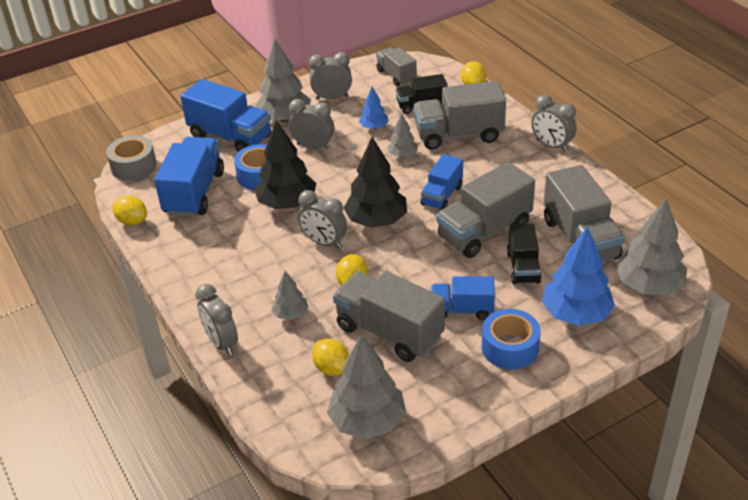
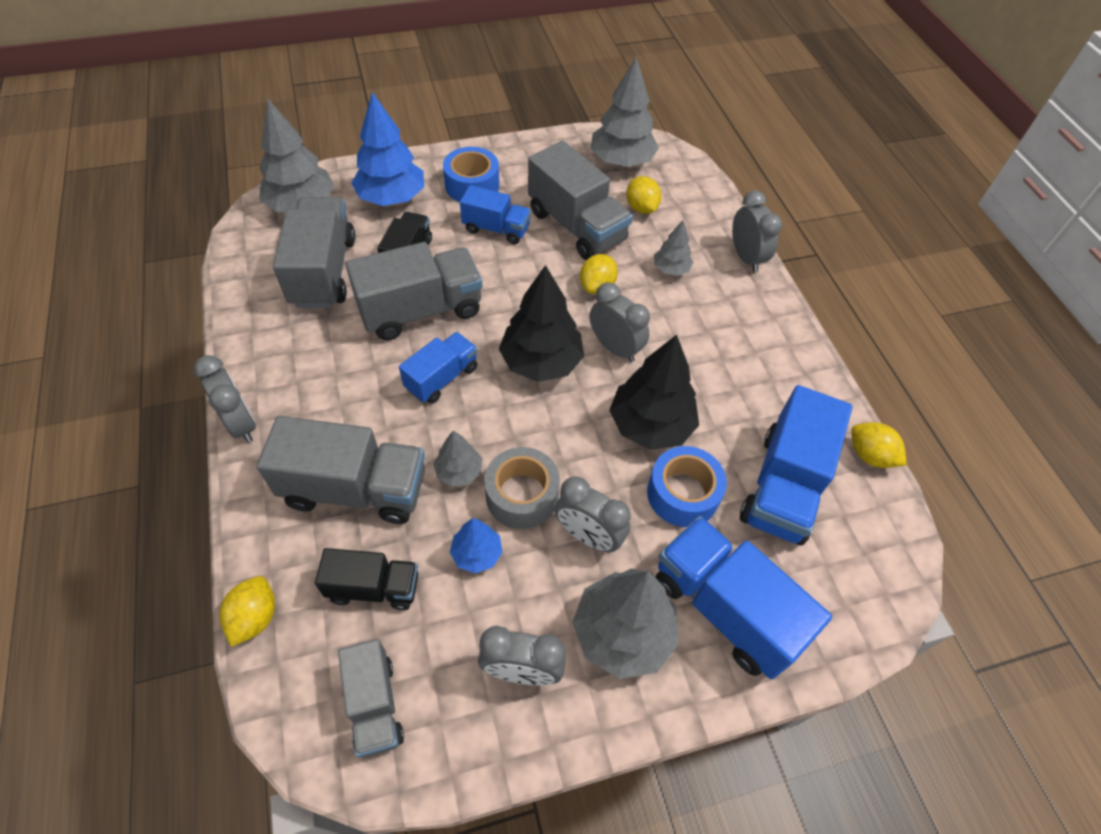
camera: 170 degrees left, 15 degrees up
grey tape [106,135,157,180] -> grey tape moved to [484,447,560,529]

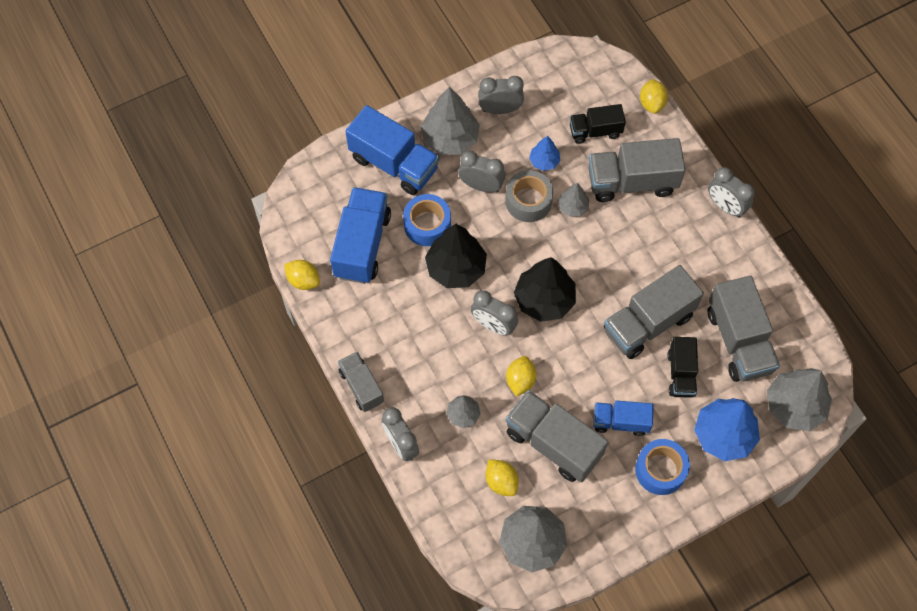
camera: 170 degrees right, 10 degrees up
grey truck [338,639,404,758] -> grey truck moved to [338,352,384,412]
blue truck [399,332,478,404] -> none

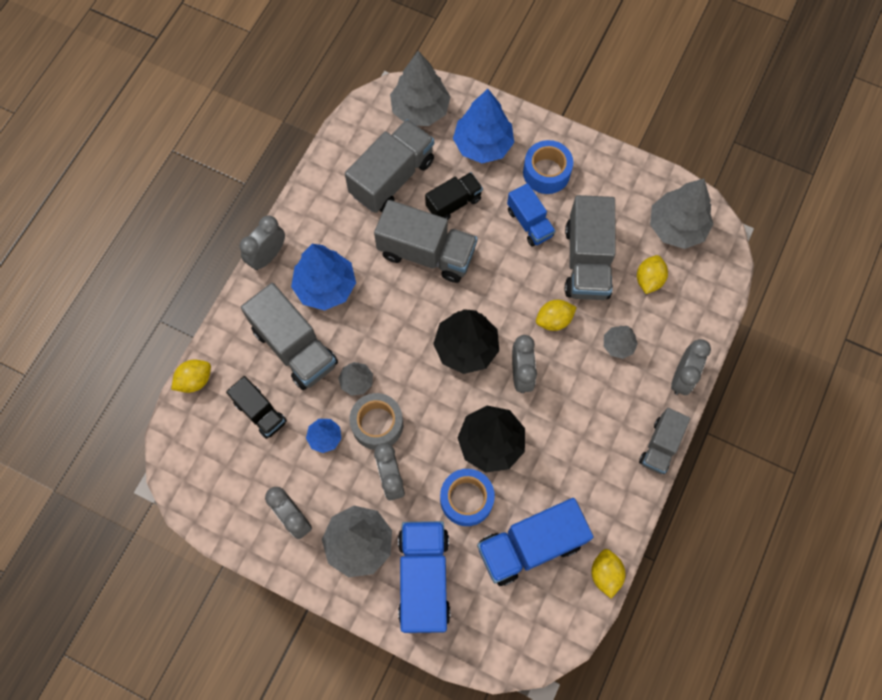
camera: 125 degrees left, 5 degrees up
grey clock [708,167,755,218] -> grey clock turned 150 degrees counterclockwise [240,216,285,270]
none -> blue tree [291,244,356,311]

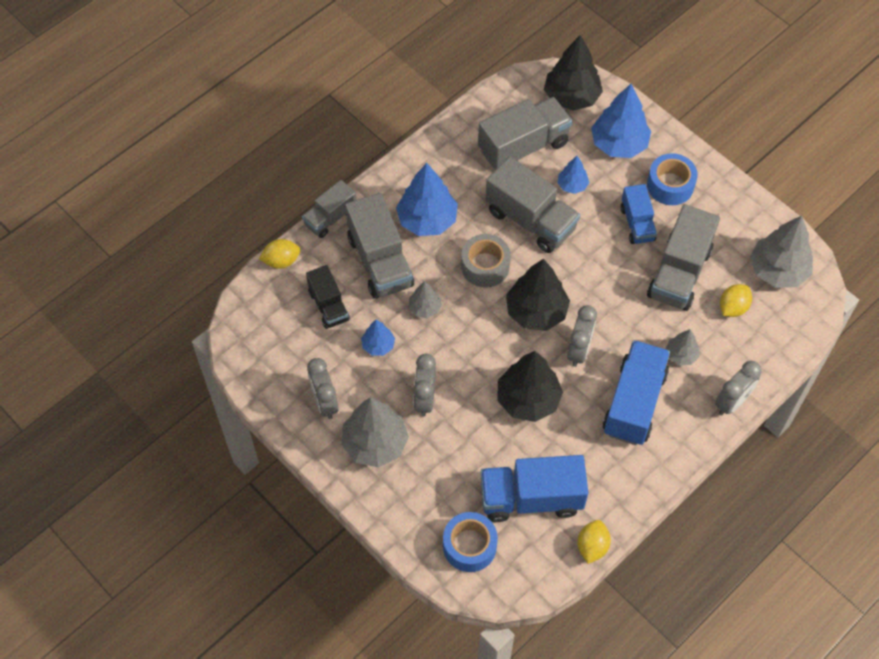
camera: 20 degrees right, 10 degrees down
grey clock [240,216,285,270] -> none
grey tape [349,393,403,450] -> grey tape moved to [461,234,511,288]
grey tree [390,51,451,126] -> black tree [544,35,603,111]
blue truck [398,521,451,633] -> blue truck moved to [603,340,670,445]
black truck [425,172,483,220] -> blue tree [557,156,589,194]
blue tape [440,469,495,526] -> blue tape moved to [443,512,498,572]
yellow lemon [536,300,577,331] -> none
grey truck [639,408,690,474] -> grey truck moved to [302,180,356,238]

